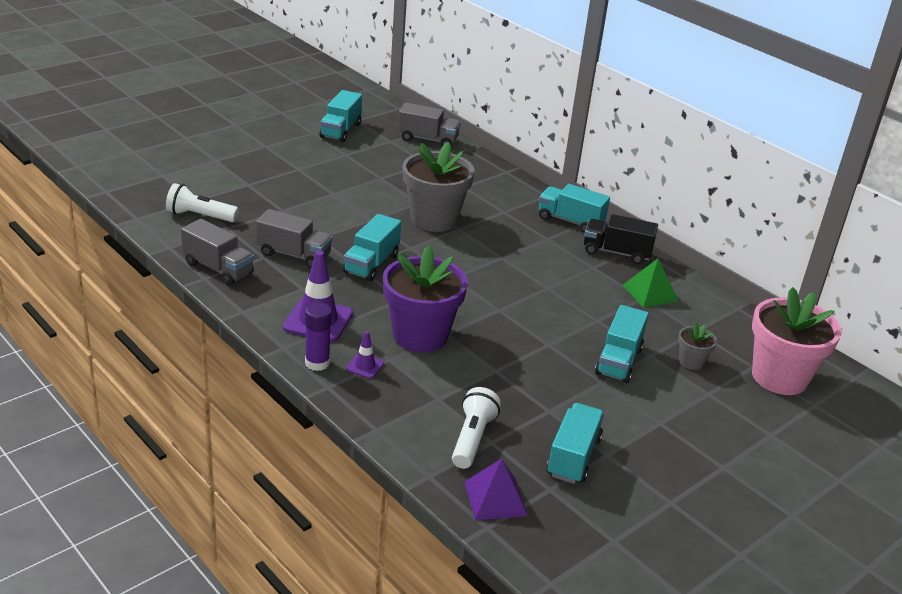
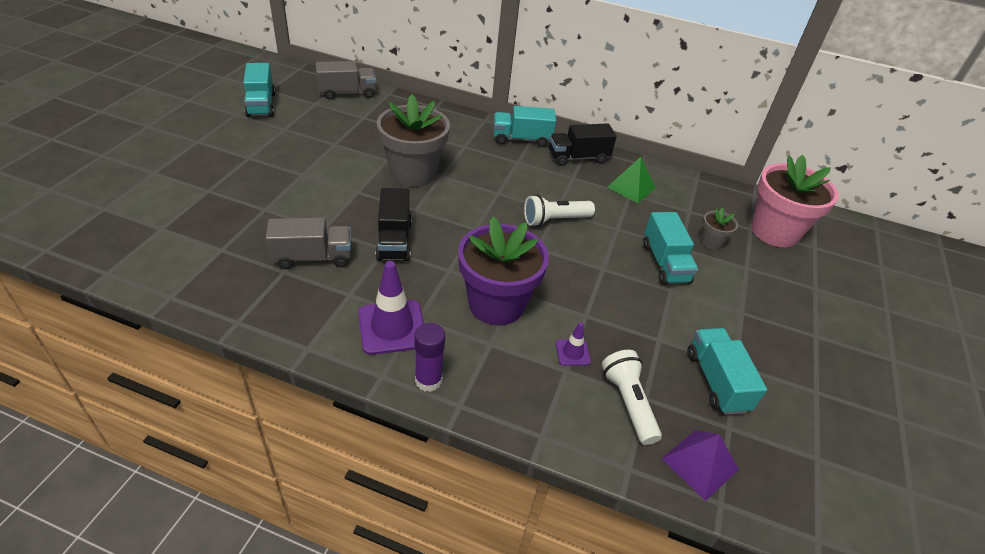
camera: 30 degrees left, 10 degrees up
white flashlight [166,183,239,222] -> white flashlight moved to [524,195,595,227]
grey truck [181,219,254,285] -> none
turquoise truck [343,214,401,281] -> black truck [375,188,412,261]
purple traffic cone [346,331,384,379] -> purple traffic cone moved to [556,322,591,366]

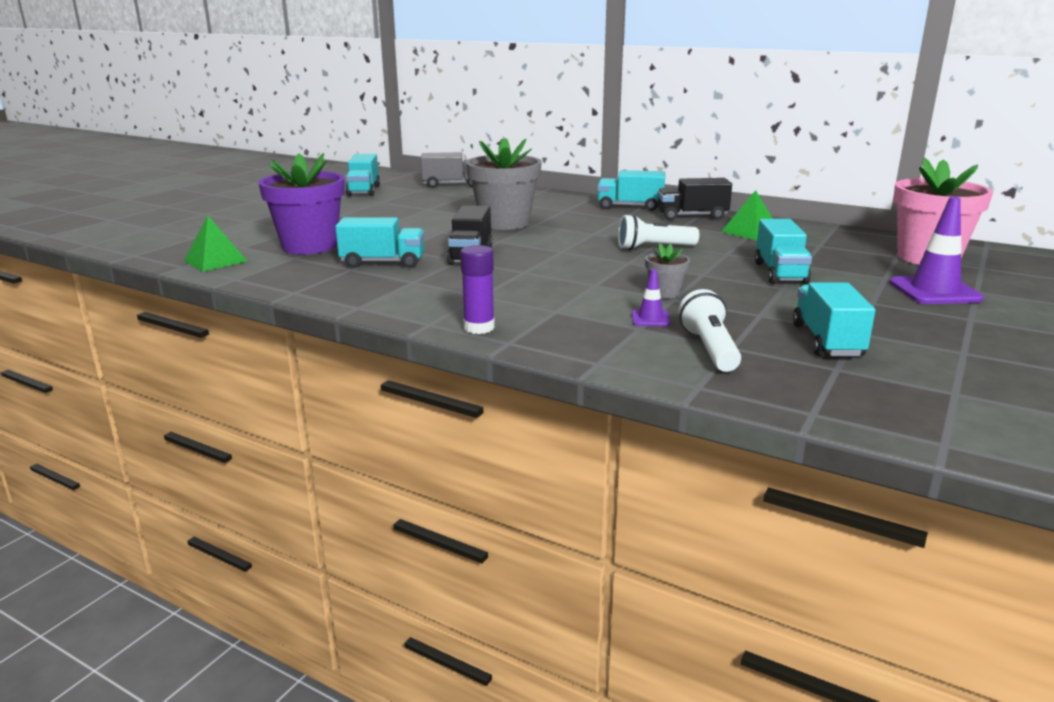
camera: 15 degrees right, 20 degrees down
grey truck [265,218,351,269] -> turquoise truck [335,218,424,268]
purple traffic cone [358,261,424,355] -> purple traffic cone moved to [889,197,984,304]
purple flower pot [458,216,549,326] -> purple flower pot moved to [258,153,345,254]
purple pyramid [661,430,739,501] -> none
grey flower pot [701,208,738,250] -> grey flower pot moved to [645,243,690,298]
none -> green pyramid [184,216,248,272]

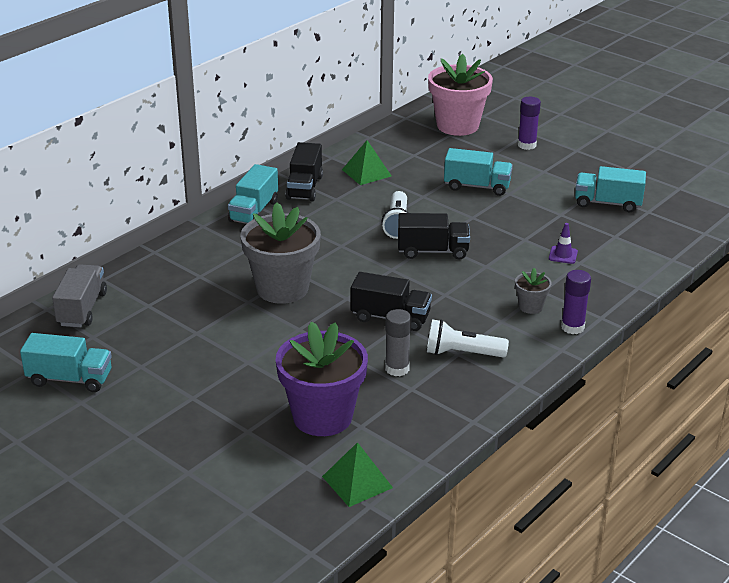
camera: 80 degrees left, 10 degrees up
turquoise truck [335,218,424,268] -> grey glue stick [385,309,412,376]
grey flower pot [645,243,690,298] -> grey flower pot moved to [515,268,552,314]
white flashlight [679,289,741,372] -> white flashlight moved to [427,319,509,358]
purple traffic cone [889,197,984,304] -> purple glue stick [518,97,541,150]
none -> black truck [398,213,470,259]

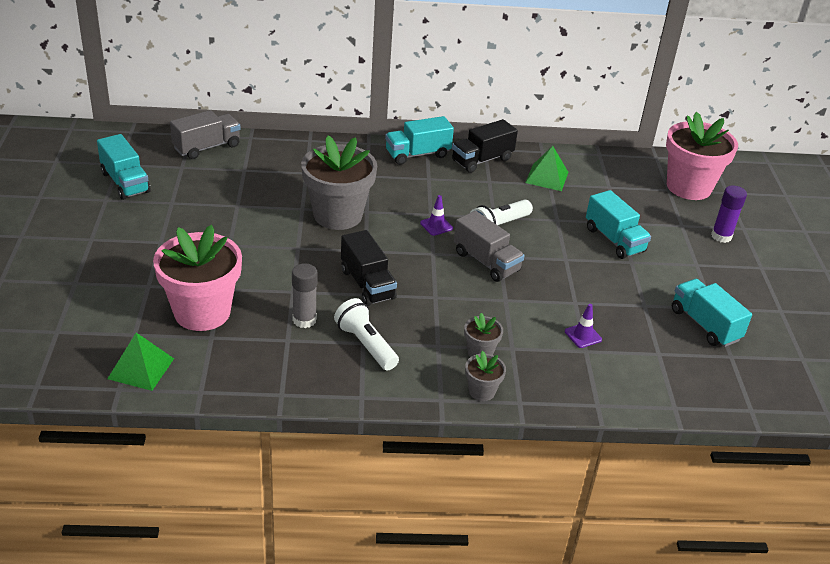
camera: 45 degrees right, 5 degrees up
purple flower pot [275,321,368,436] -> pink flower pot [153,225,242,331]
black truck [398,213,470,259] -> grey truck [454,211,525,282]
purple glue stick [561,270,591,334] -> grey flower pot [465,351,506,401]
none -> purple traffic cone [420,195,453,236]

